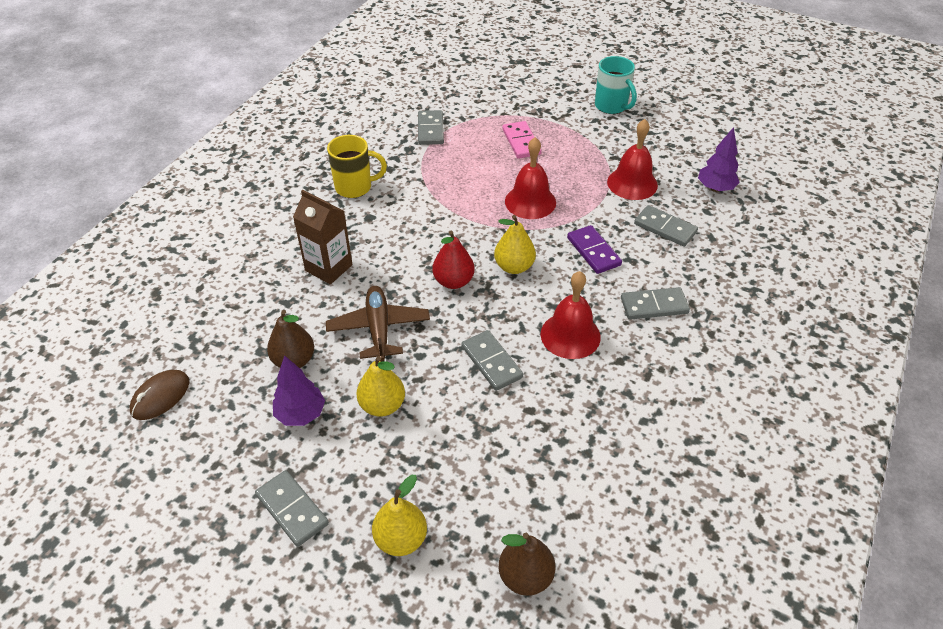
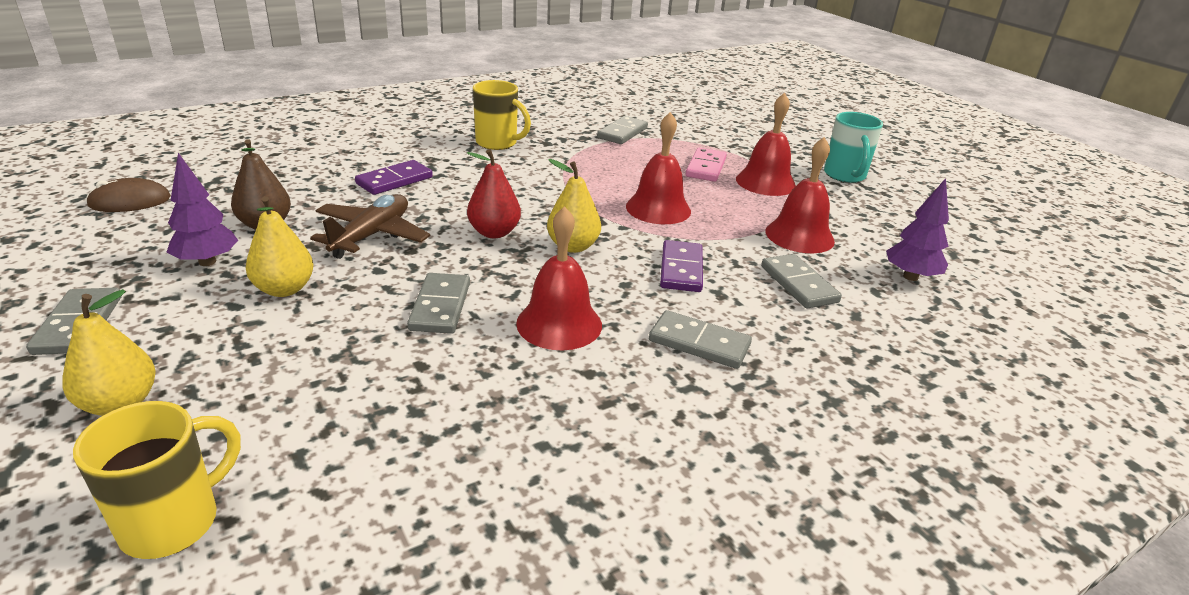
camera: 30 degrees right, 15 degrees down
brown carton [293,190,353,284] -> purple domino [355,160,433,195]
brown pear [499,533,555,596] -> yellow mug [73,401,241,559]
none -> red bell [736,93,796,196]

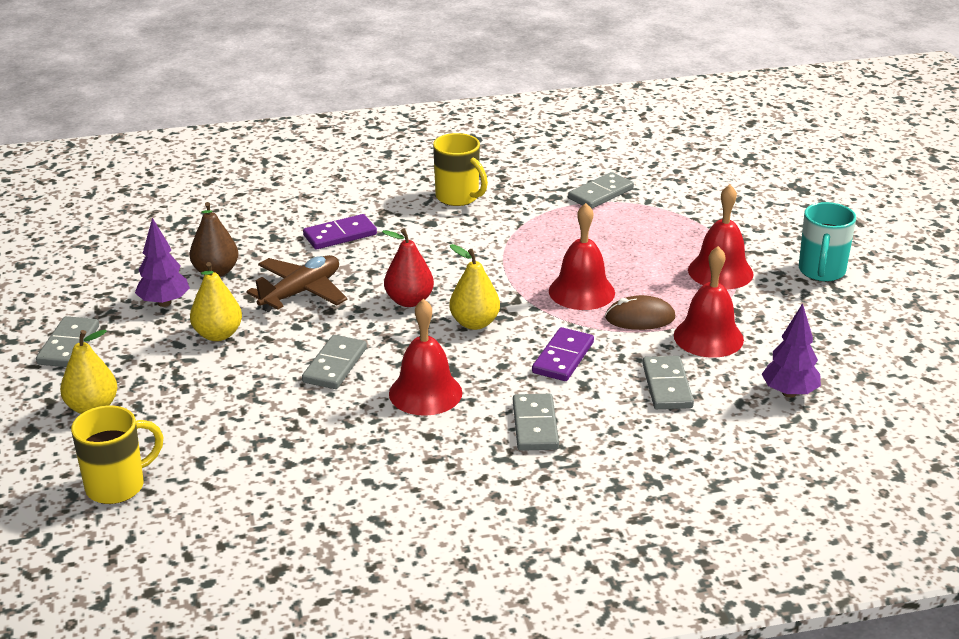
camera: 20 degrees right, 0 degrees up
brown mouse [86,178,171,212] -> brown mouse moved to [605,295,675,330]
grey domino [649,310,752,369] -> grey domino turned 45 degrees clockwise [513,394,559,451]
pink domino [686,148,727,182] -> none

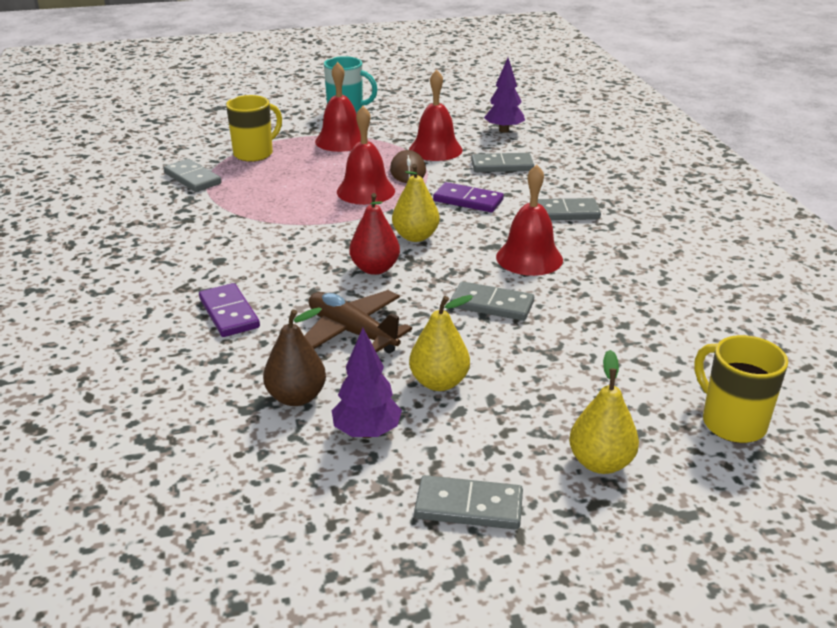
camera: 90 degrees left, 0 degrees up
yellow mug [433,133,488,206] -> yellow mug moved to [226,95,282,162]

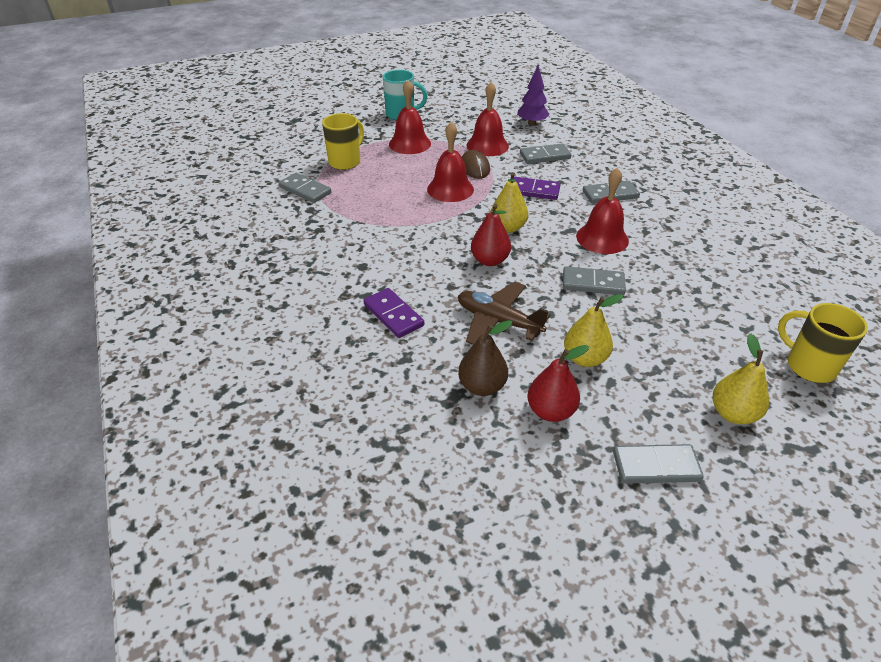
camera: 10 degrees left, 10 degrees up
purple tree [332,328,402,438] -> red pear [528,345,589,422]

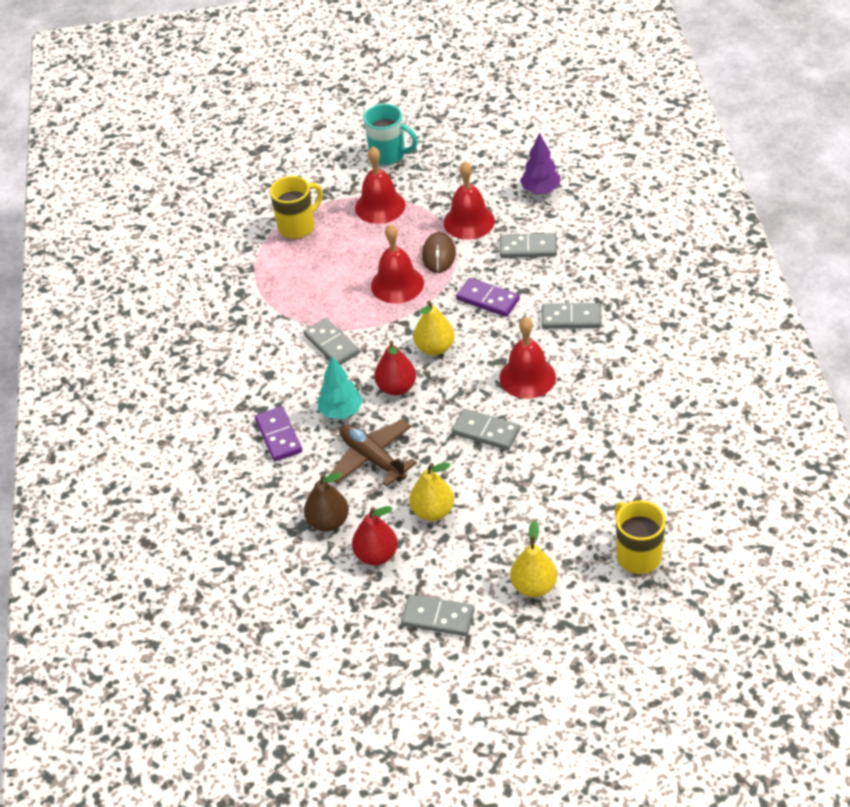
camera: 20 degrees right, 5 degrees up
grey domino [279,173,331,203] -> grey domino moved to [303,318,360,365]
none -> turquoise tree [318,356,363,419]

